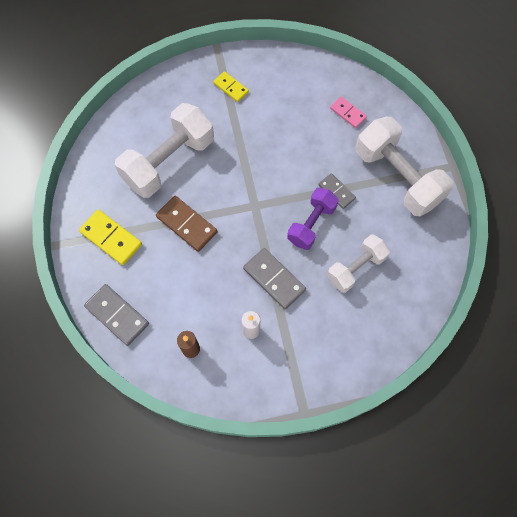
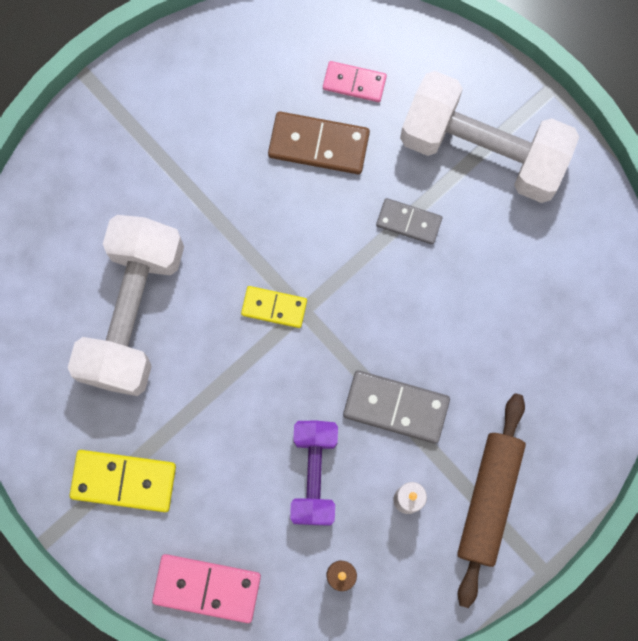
camera: 30 degrees left, 10 degrees up
grey domino [84,284,149,346] -> pink domino [152,554,261,623]
brown domino [156,196,217,252] -> brown domino moved to [268,111,370,174]
yellow domino [213,71,249,102] -> yellow domino moved to [241,286,307,328]
purple dumbbell [287,188,339,250] -> purple dumbbell moved to [290,421,338,526]
white dumbbell [327,234,390,293] -> none
none -> brown rolling pin [457,393,526,608]

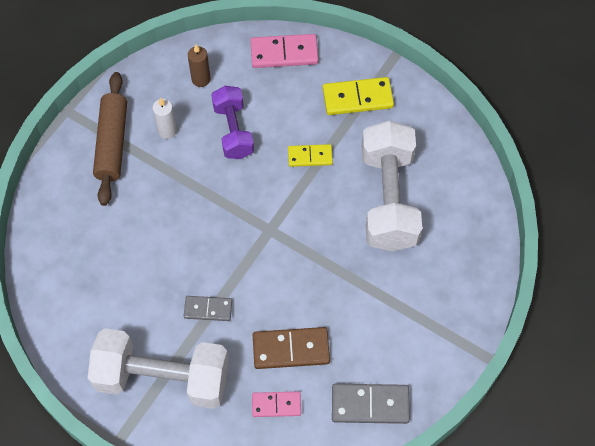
camera: 165 degrees right, 15 degrees down
yellow domino [241,286,307,328] -> yellow domino moved to [288,144,333,167]
grey domino [343,370,450,444] -> grey domino moved to [332,384,410,424]

